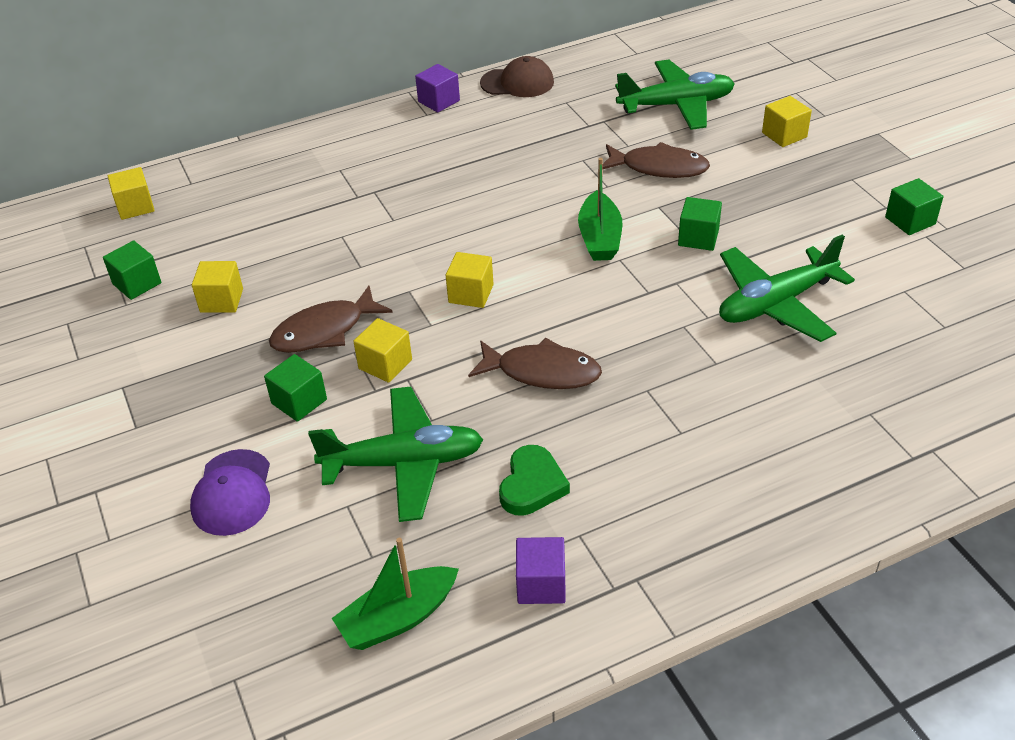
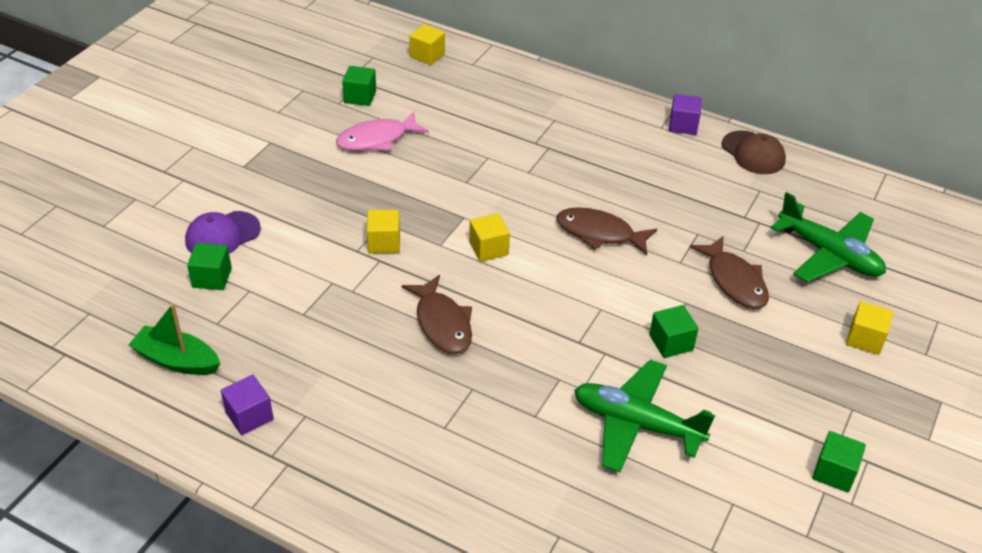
camera: 50 degrees right, 0 degrees up
yellow cube [192,261,243,313] -> pink fish [336,112,429,151]
green cube [264,354,327,422] -> green cube moved to [187,243,232,290]
brown fish [269,286,393,353] -> brown fish moved to [557,207,657,255]
green plane [308,387,483,522] -> none
green heart [499,445,570,516] -> none
green boat [578,158,622,261] -> none

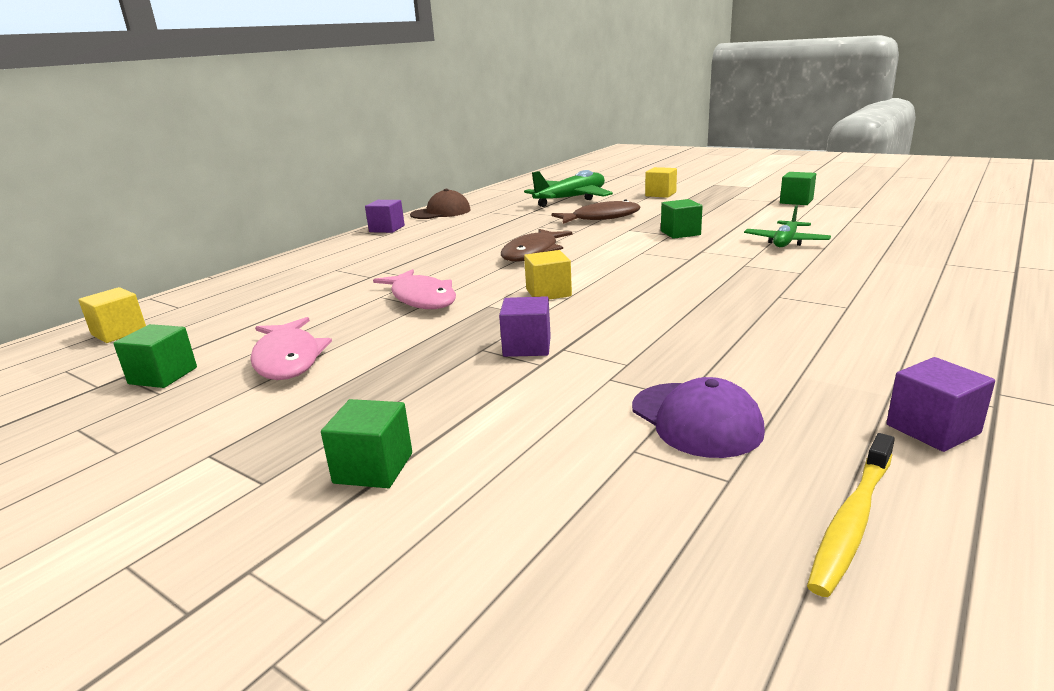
camera: 80 degrees left, 20 degrees down
green boat [129,303,220,375] -> yellow toothbrush [807,433,895,597]
purple cap [185,211,261,254] -> purple cap moved to [632,377,765,458]
green cube [187,243,232,290] -> green cube moved to [321,399,412,488]
yellow cube [367,210,400,253] -> purple cube [499,296,551,357]
brown fish [402,275,472,354] -> none
green plane [574,360,715,472] -> green plane [744,205,831,247], size x0.61
none -> pink fish [373,269,456,309]

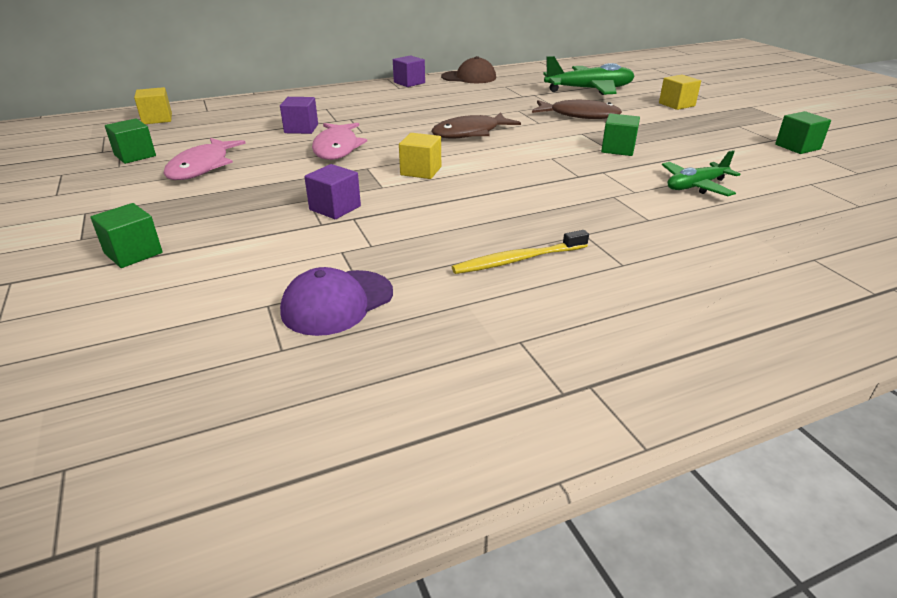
camera: 30 degrees right, 10 degrees up
purple cap [632,377,765,458] -> purple cap turned 45 degrees clockwise [280,267,393,336]
yellow toothbrush [807,433,895,597] -> yellow toothbrush moved to [452,230,589,274]
purple cube [887,357,995,452] -> purple cube moved to [280,97,318,134]

